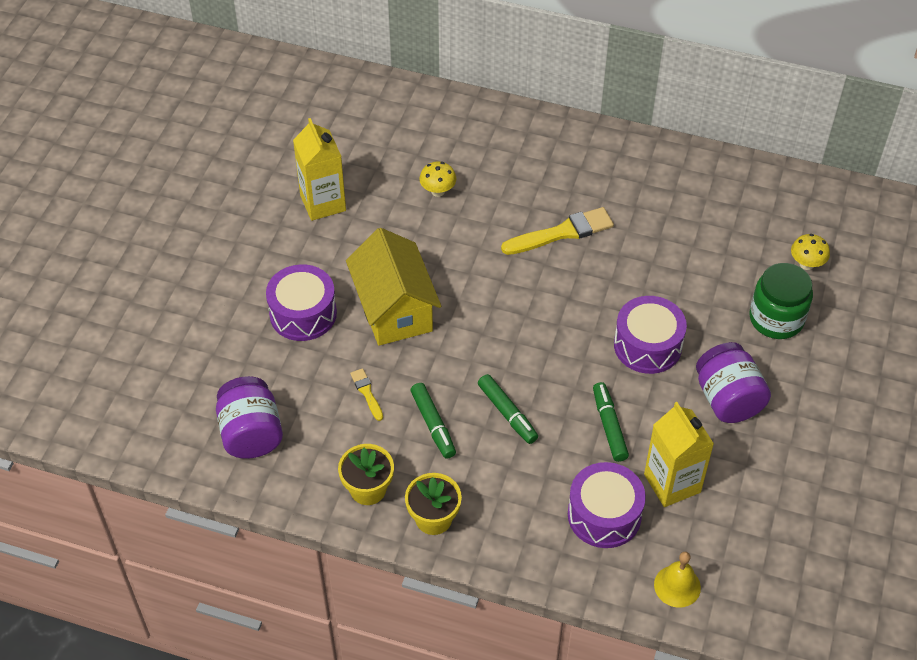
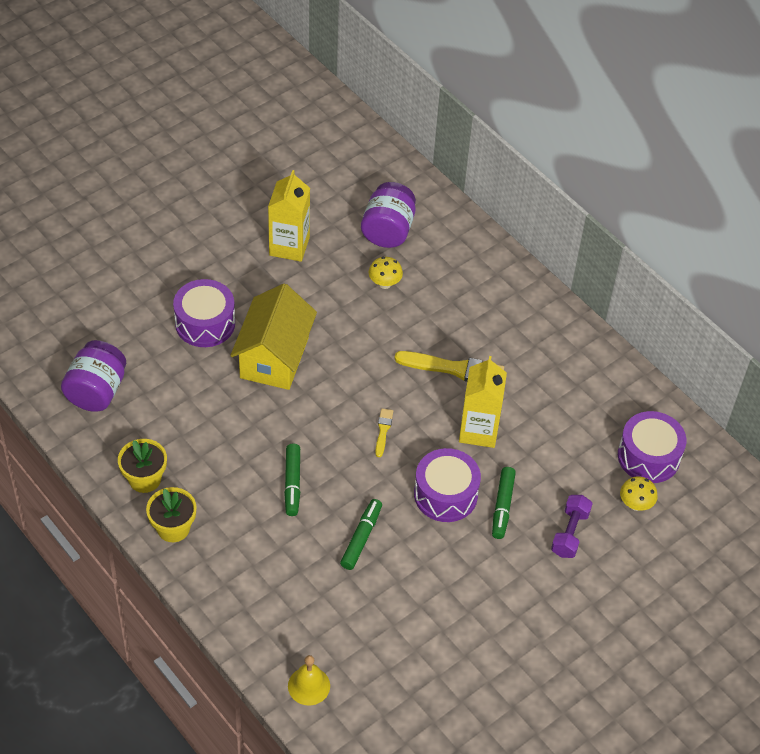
camera: 30 degrees right, 0 degrees up
yellow brush [350,368,383,421] -> yellow brush moved to [375,408,393,457]
green marker [410,383,456,459] -> green marker moved to [492,467,516,539]
purple drum [568,462,646,548] -> purple drum moved to [618,411,686,483]
yellow carton [644,402,714,507] -> yellow carton moved to [459,356,507,448]
purple jar [696,342,771,423] -> purple jar moved to [361,182,416,248]
green jar [749,263,813,339] -> purple dumbbell [551,495,593,558]

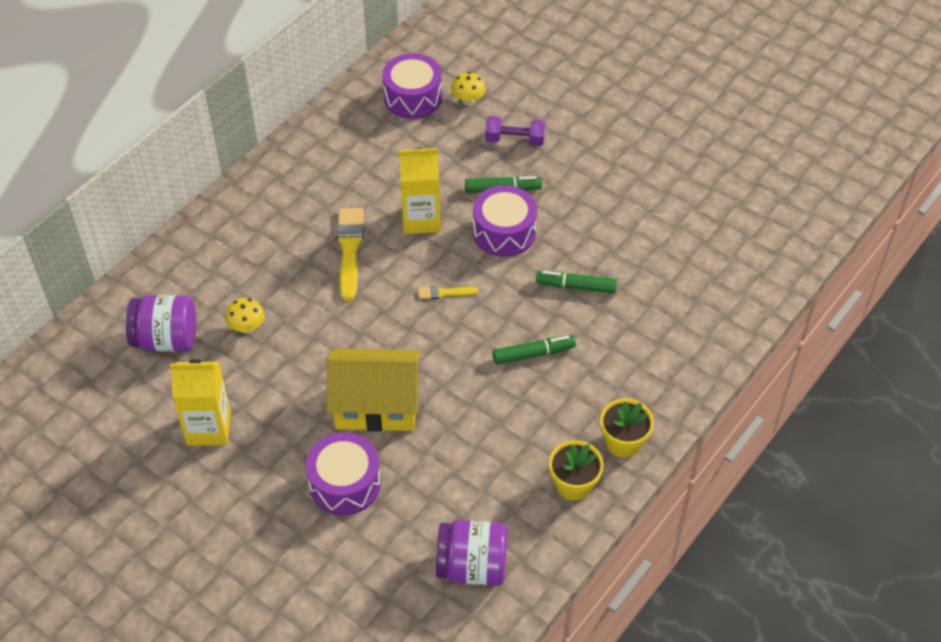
camera: 100 degrees left, 0 degrees up
yellow bell [288,655,330,706] -> none

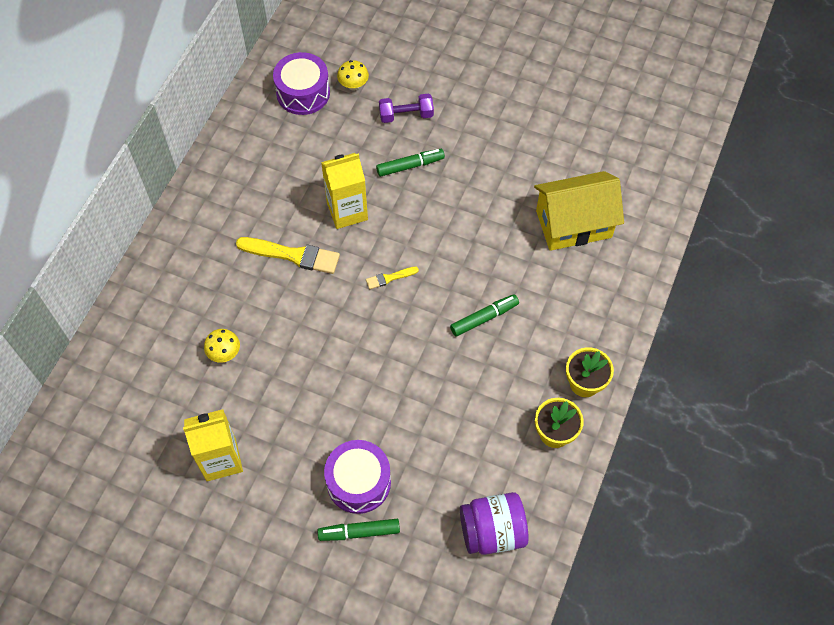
camera: 15 degrees left, 10 degrees up
purple jar [126,295,196,352] -> none
yellow house [326,349,421,432] -> yellow house moved to [534,171,624,251]
yellow brush [337,208,364,301] -> yellow brush turned 120 degrees clockwise [236,237,340,274]
purple drum [473,185,537,257] -> none
green marker [536,271,617,293] -> green marker moved to [318,519,400,541]

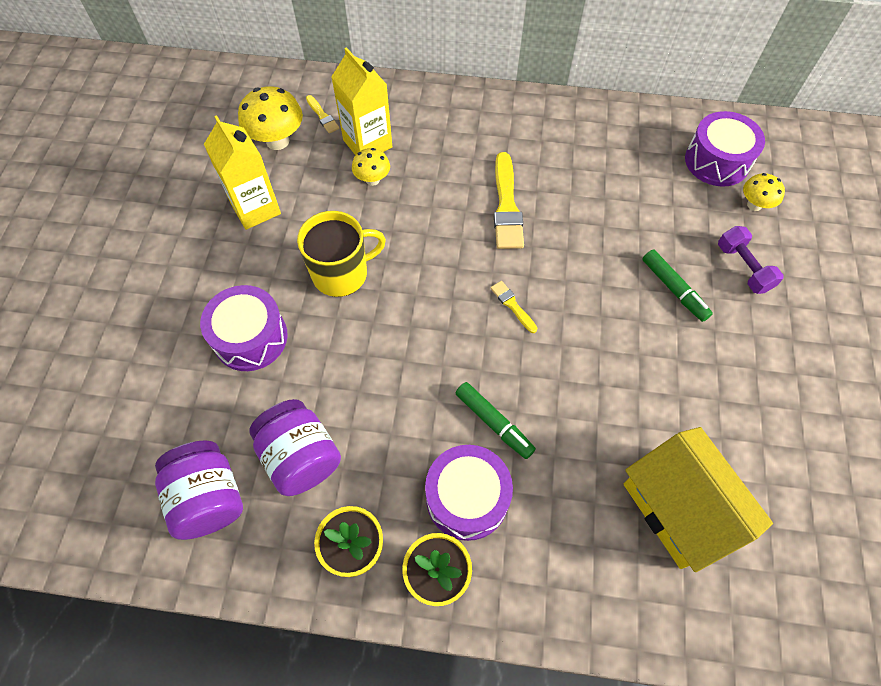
camera: 75 degrees right, 0 degrees up
green marker [318,519,400,541] -> none
yellow carton [321,153,368,229] -> yellow carton moved to [331,47,392,155]
none -> yellow mushroom [238,86,303,150]
none -> purple jar [250,399,341,496]
none -> yellow mug [297,211,386,297]
none -> yellow brush [306,95,340,133]
none -> purple drum [425,445,513,541]

